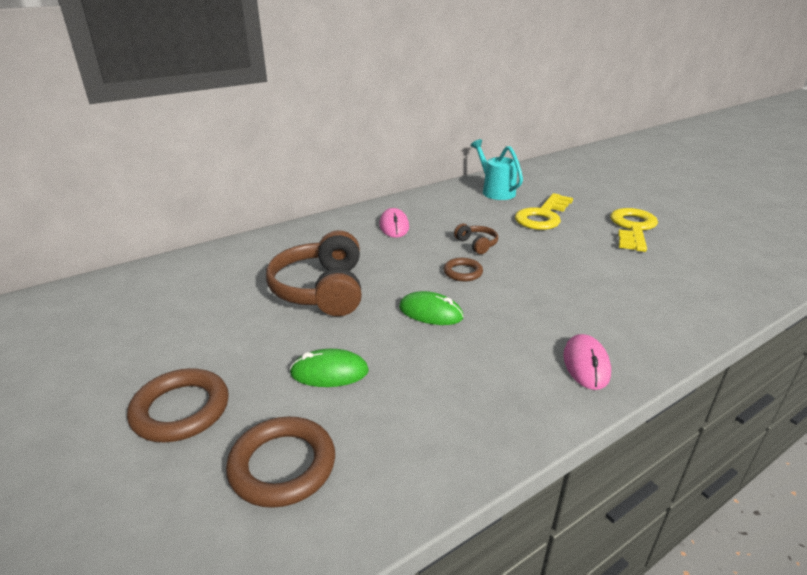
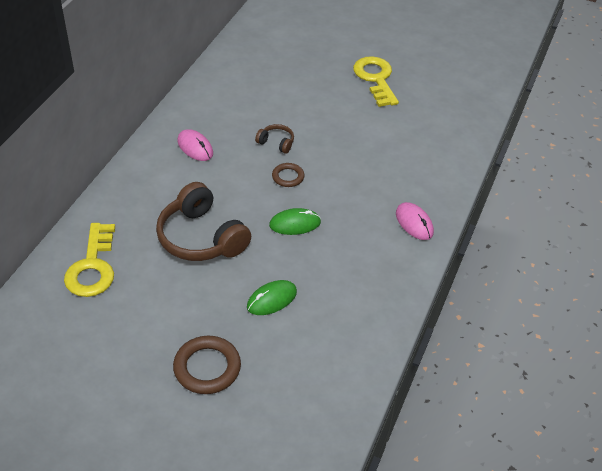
camera: 35 degrees left, 15 degrees up
brown ring [226,417,335,508] -> none
turquoise watering can [471,139,523,200] -> none
yellow key [515,193,573,230] -> yellow key moved to [64,223,115,297]

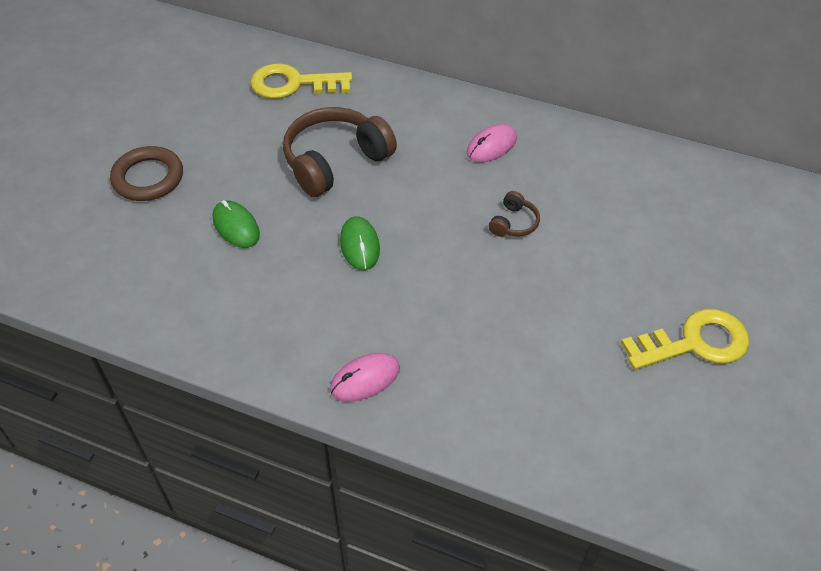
camera: 90 degrees right, 5 degrees up
brown ring [272,163,305,187] -> none

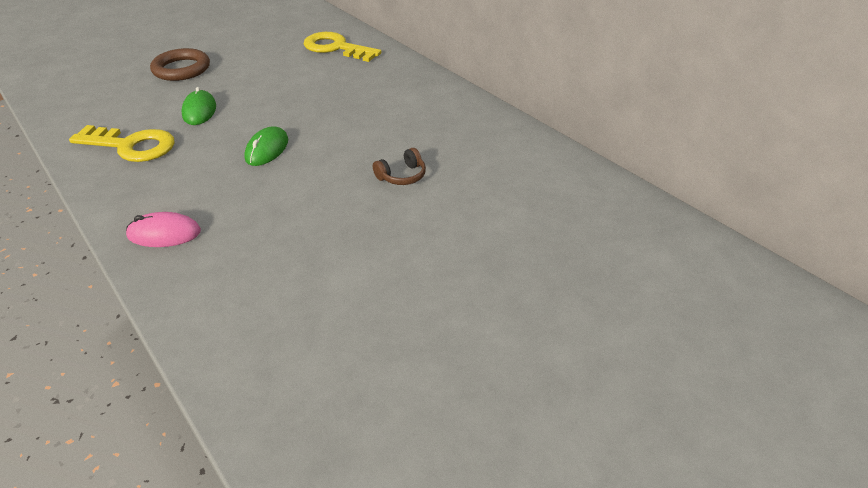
camera: 30 degrees right, 10 degrees down
brown headphones [283,107,397,197] -> none
pink mouse [466,124,517,162] -> none
yellow key [621,309,749,370] -> yellow key moved to [69,125,175,162]

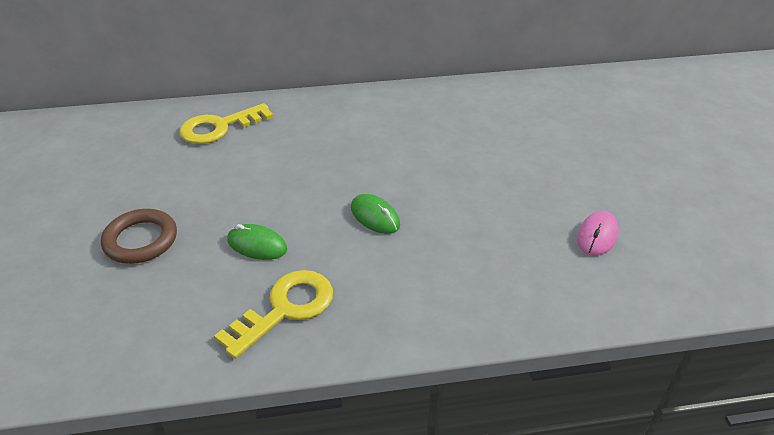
camera: 60 degrees left, 0 degrees up
pink mouse [126,212,201,247] -> pink mouse moved to [577,211,619,256]
brown headphones [373,148,426,185] -> none

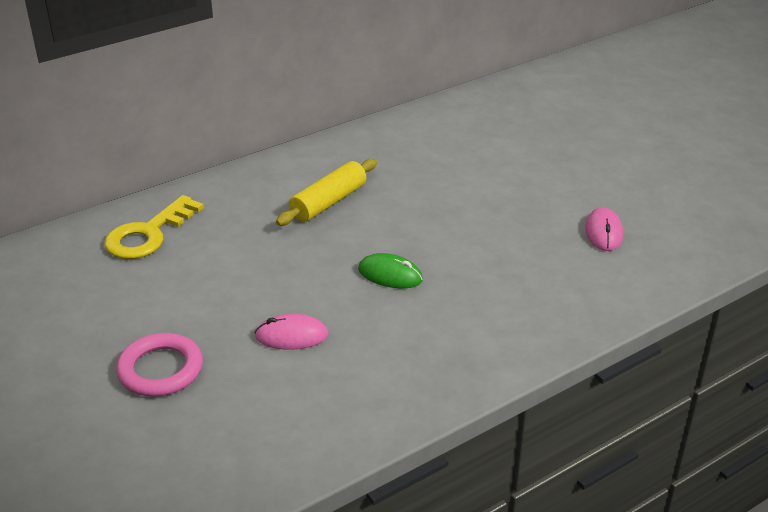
camera: 25 degrees left, 5 degrees down
brown ring [101,209,177,264] -> pink ring [116,333,203,397]
yellow key [214,270,333,359] -> none
green mouse [227,224,287,260] -> pink mouse [255,314,329,350]
none -> yellow rolling pin [276,159,377,226]

